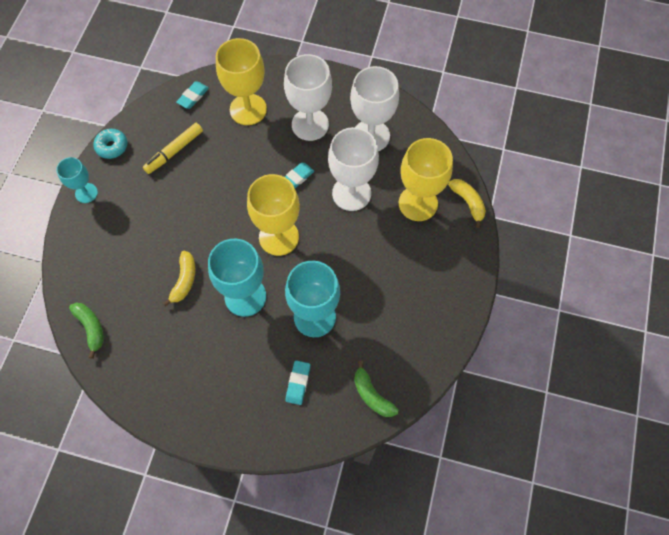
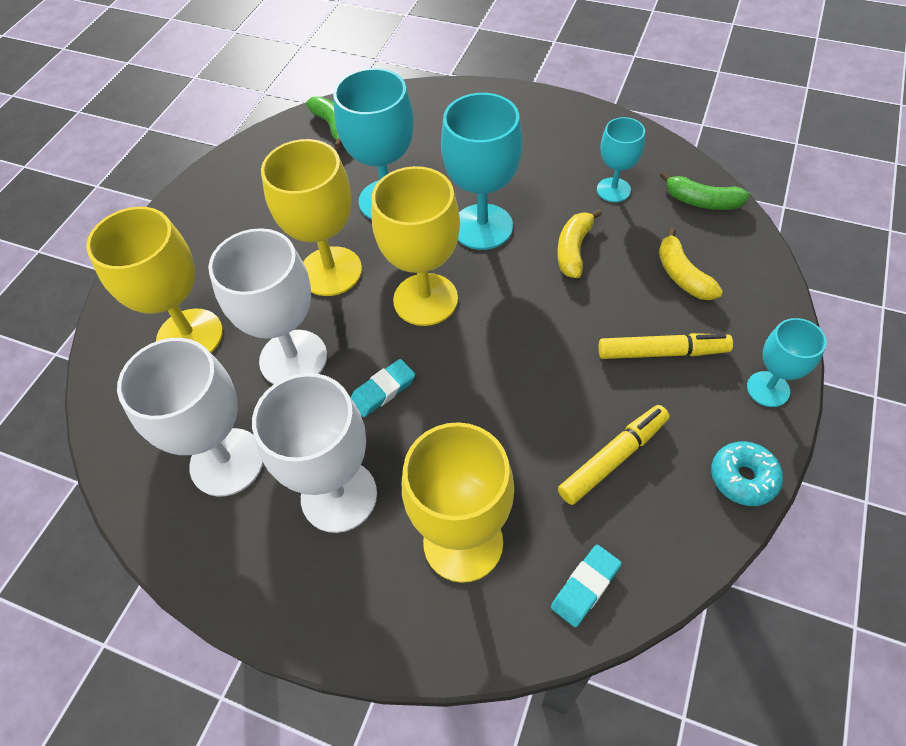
camera: 170 degrees left, 10 degrees down
green banana [69,302,104,359] -> green banana turned 45 degrees counterclockwise [660,171,750,210]
turquoise eraser [285,360,311,405] -> none
yellow banana [448,179,486,228] -> yellow banana moved to [659,228,723,300]
none -> yellow goblet [261,139,362,296]
none -> turquoise goblet [597,117,645,202]
none -> yellow marker [599,333,733,359]

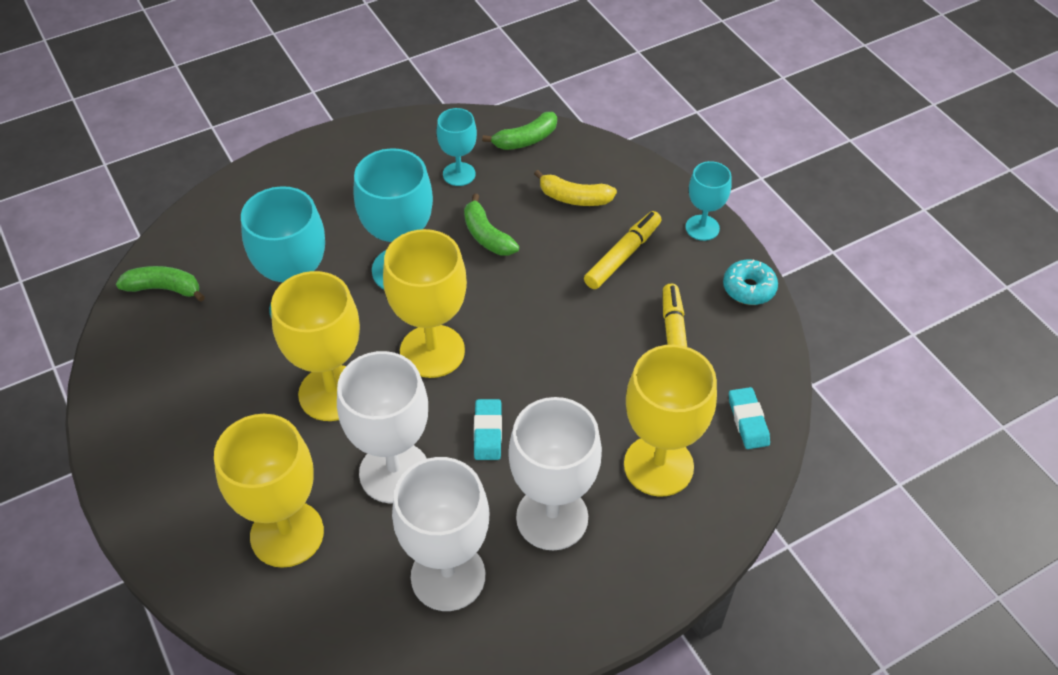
camera: 55 degrees left, 5 degrees down
yellow banana [557,209,602,278] -> green banana [464,194,519,256]

